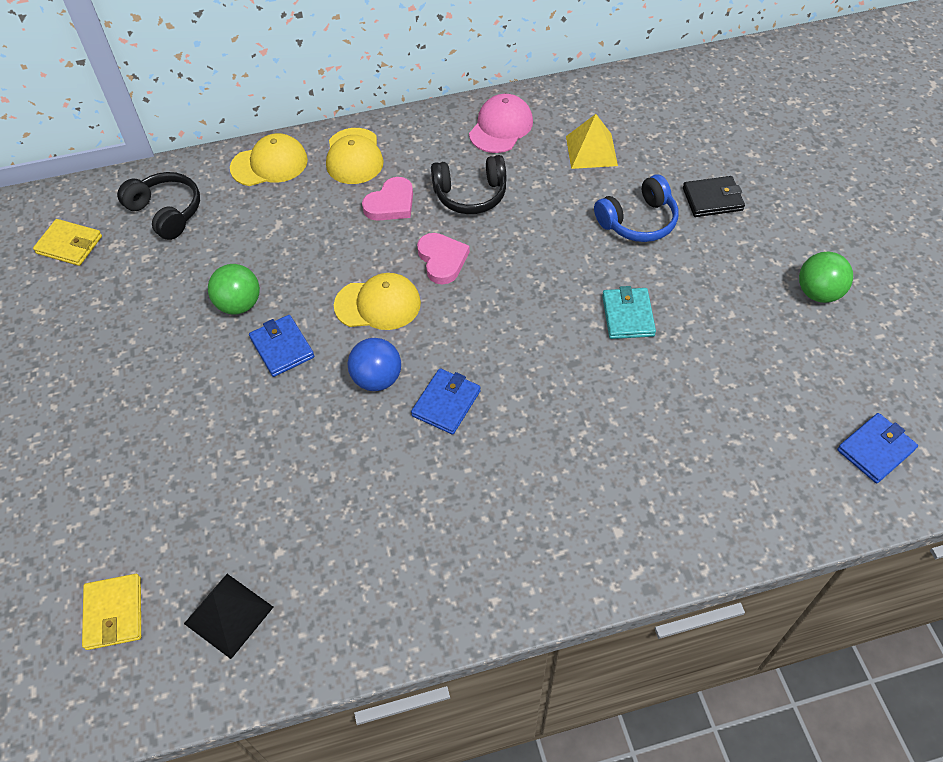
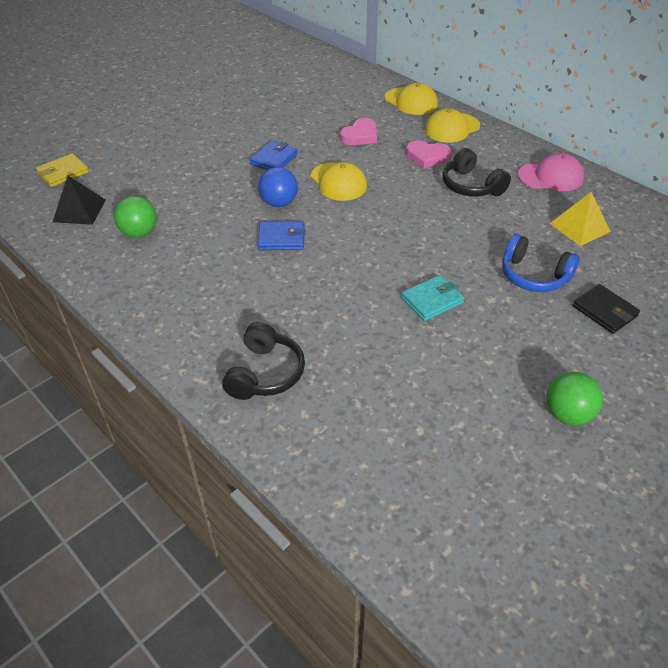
camera: 60 degrees right, 10 degrees down
yellow wallet [33,219,102,266] -> none
black headphones [117,172,200,240] -> black headphones moved to [222,322,305,400]
green ball [208,264,260,314] -> green ball moved to [114,196,157,238]
pink heart [417,233,470,284] -> pink heart moved to [340,118,377,145]
blue wallet [837,413,918,483] -> none

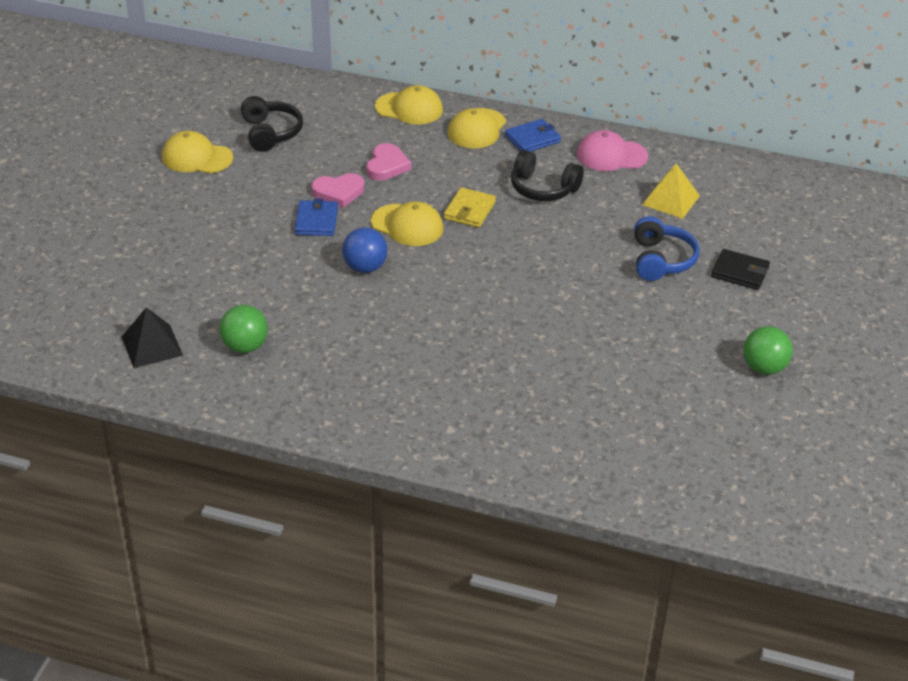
camera: 30 degrees left, 5 degrees down
yellow wallet [36,153,89,187] -> yellow wallet moved to [444,187,496,228]
black headphones [222,322,305,400] -> black headphones moved to [241,96,303,152]
blue wallet [257,221,305,250] -> blue wallet moved to [505,119,561,152]
turquoise wallet [401,275,465,321] -> none
pink heart [406,140,451,169] -> pink heart moved to [312,173,364,208]
blue headphones [502,234,580,292] -> blue headphones turned 90 degrees counterclockwise [634,216,699,281]
pink cap [518,153,584,191] -> pink cap turned 150 degrees counterclockwise [577,130,648,171]
none -> yellow cap [162,131,233,173]

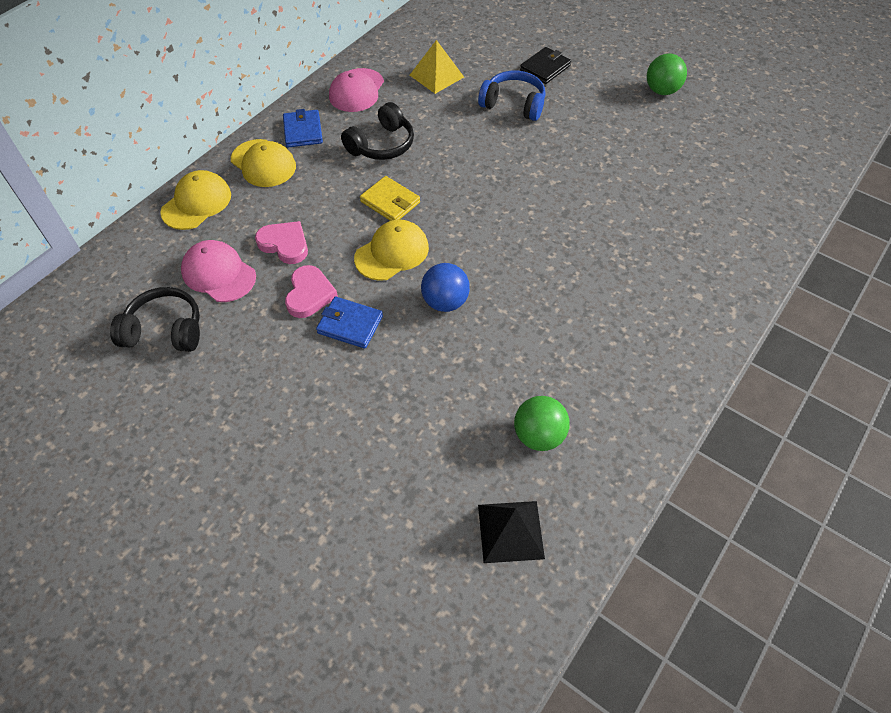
camera: 70 degrees left, 15 degrees up
yellow cap [162,131,233,173] -> none
none -> pink cap [181,240,256,302]

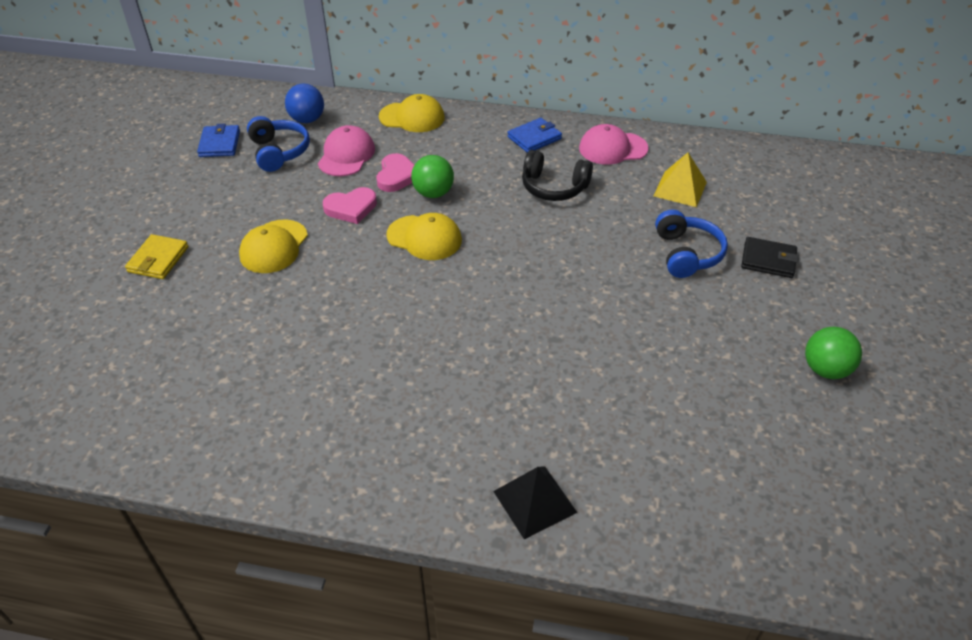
camera: 65 degrees right, 10 degrees down
black headphones [110,287,200,352] -> blue headphones [247,116,310,172]
yellow cap [231,139,296,187] -> yellow cap moved to [239,219,308,273]
blue wallet [316,297,383,349] -> blue wallet moved to [197,124,240,157]
yellow wallet [360,176,420,221] -> yellow wallet moved to [125,234,188,279]
blue ball [421,263,470,312] -> blue ball moved to [285,83,324,123]
black pyramid [478,501,545,563] -> black pyramid moved to [493,466,578,539]
green ball [514,396,570,451] -> green ball moved to [411,155,454,198]

